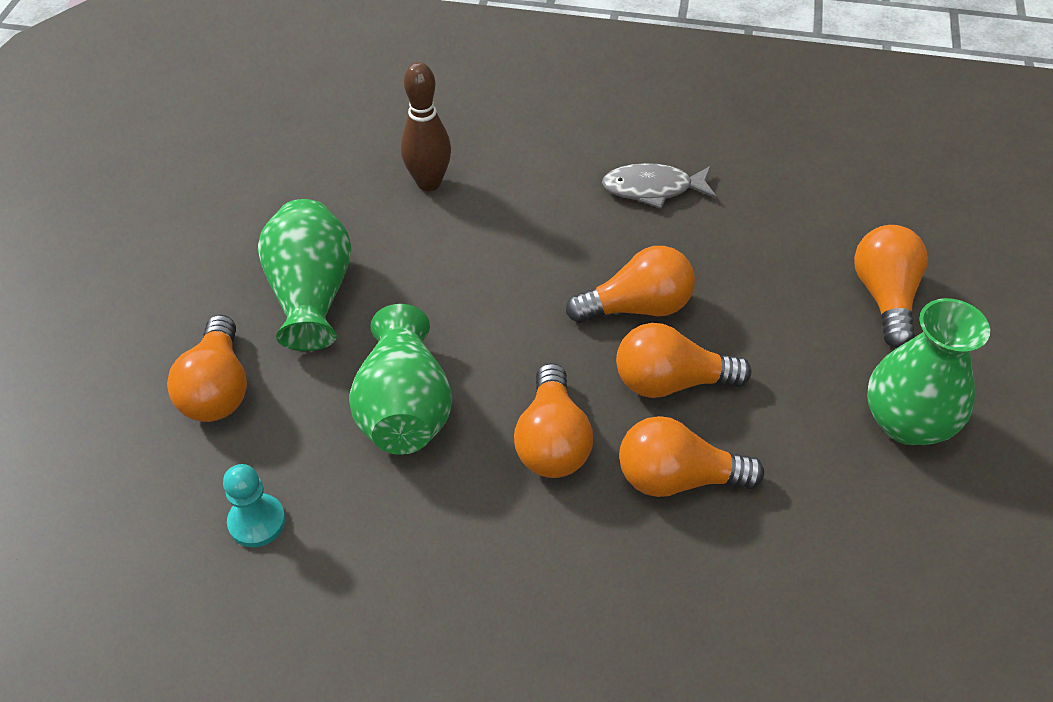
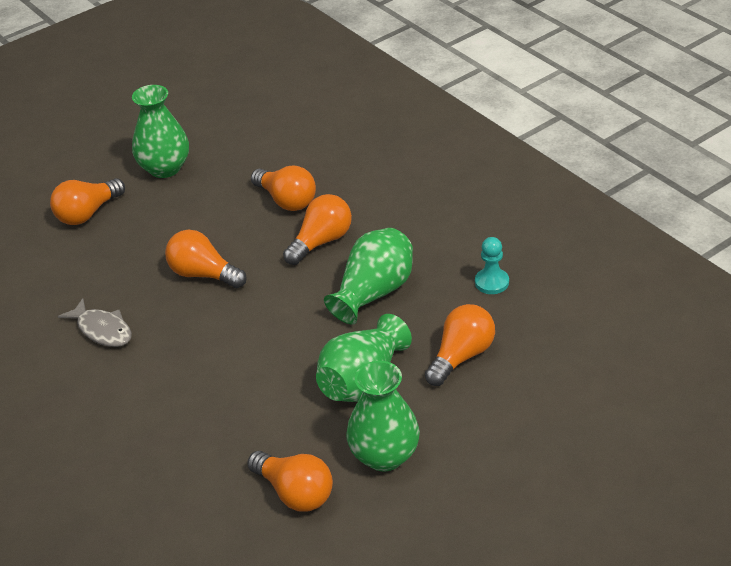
camera: 135 degrees left, 10 degrees down
brown bowling pin [401,62,451,191] -> none
orange light bulb [616,323,752,398] -> orange light bulb moved to [247,451,333,512]
none -> green vase [346,361,420,472]

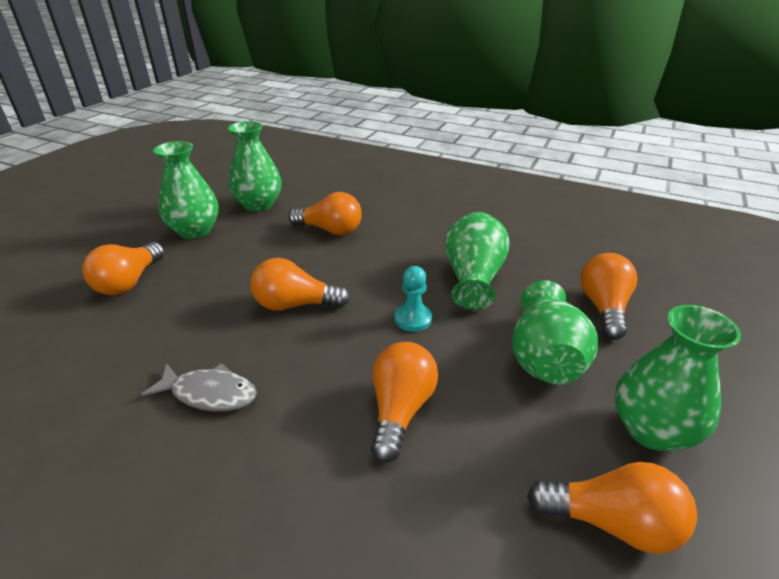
camera: 30 degrees left, 5 degrees down
orange light bulb [283,194,352,265] -> orange light bulb moved to [371,342,438,463]
turquoise pawn [475,237,509,294] -> turquoise pawn moved to [395,266,432,332]
none -> green vase [228,121,281,212]

